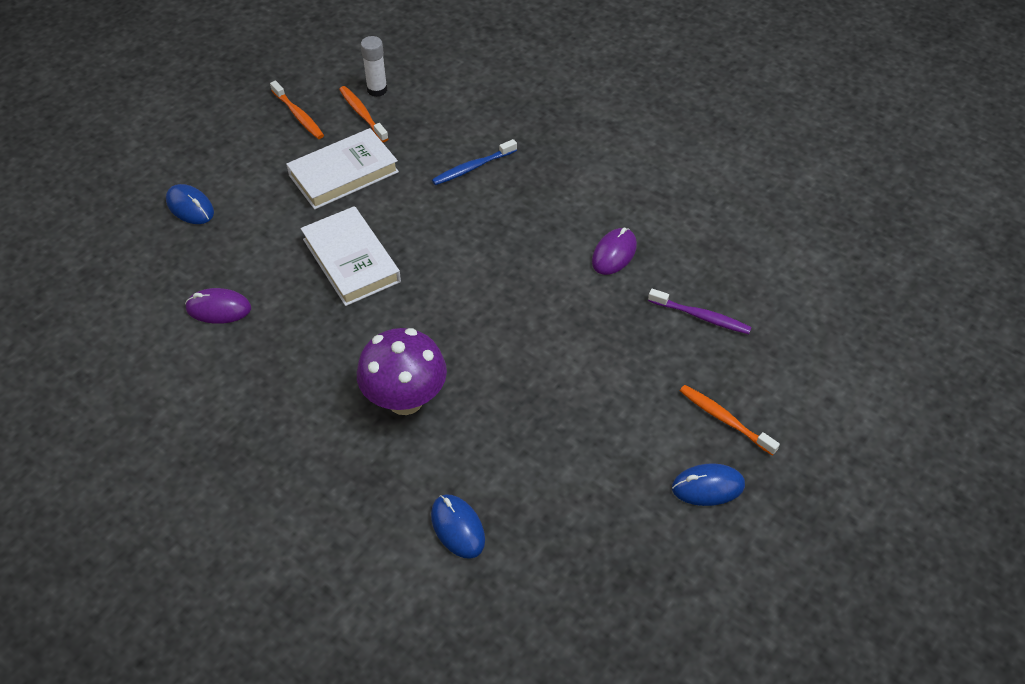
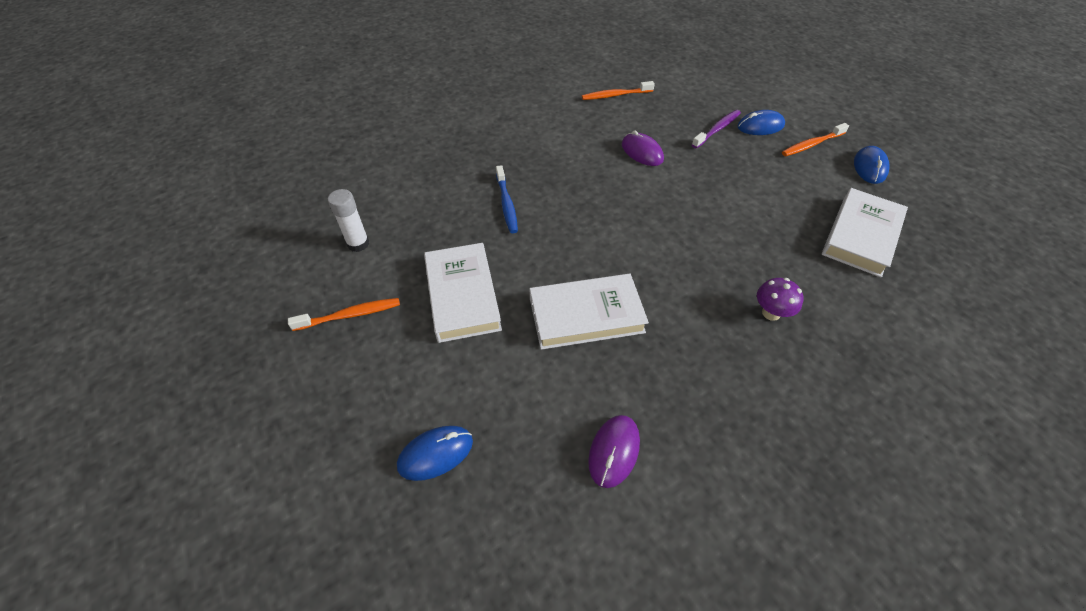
camera: 70 degrees left, 0 degrees up
orange toothbrush [339,86,389,142] -> orange toothbrush moved to [582,81,655,100]
purple mushroom [357,328,447,415] -> purple mushroom [757,278,804,321], size x0.52
blue mouse [431,494,485,559] -> blue mouse moved to [737,110,785,135]
none -> white book [822,188,908,278]

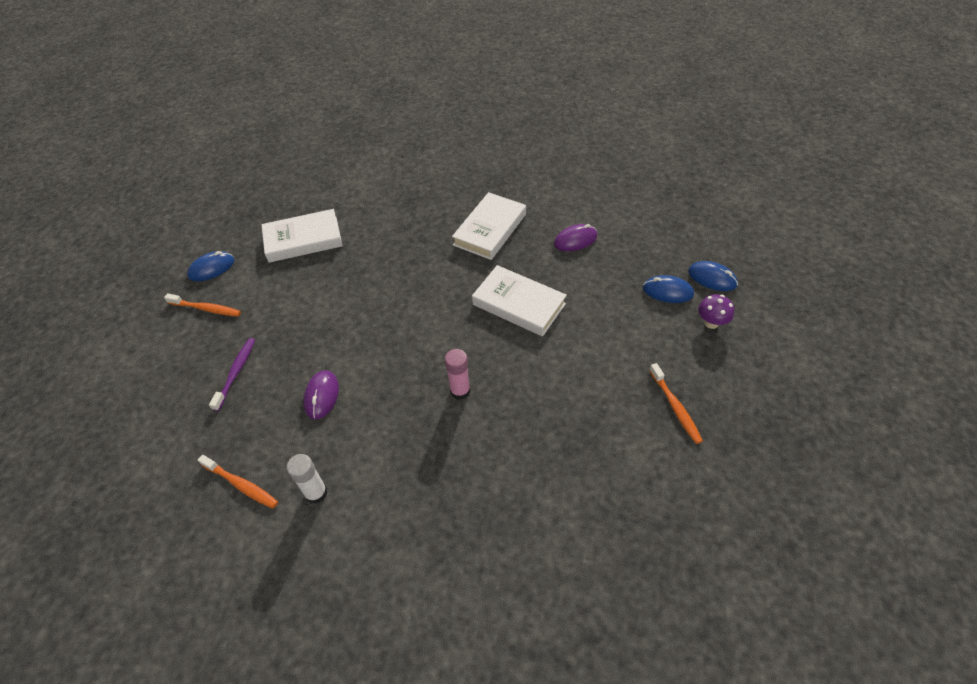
camera: 135 degrees left, 0 degrees up
orange toothbrush [288,298,400,331] -> orange toothbrush turned 135 degrees counterclockwise [649,363,703,444]
white glue stick [328,189,369,252] -> white glue stick moved to [287,454,328,504]
white book [424,243,502,343] -> white book moved to [452,192,526,260]
blue toothbrush [496,165,518,233] -> none
purple toothbrush [692,110,741,148] -> purple toothbrush turned 105 degrees clockwise [209,338,255,411]
blue mouse [737,110,785,135] -> blue mouse moved to [688,261,738,291]
purple mushroom [757,278,804,321] -> purple mushroom moved to [698,294,734,329]
none -> pink glue stick [445,349,470,400]

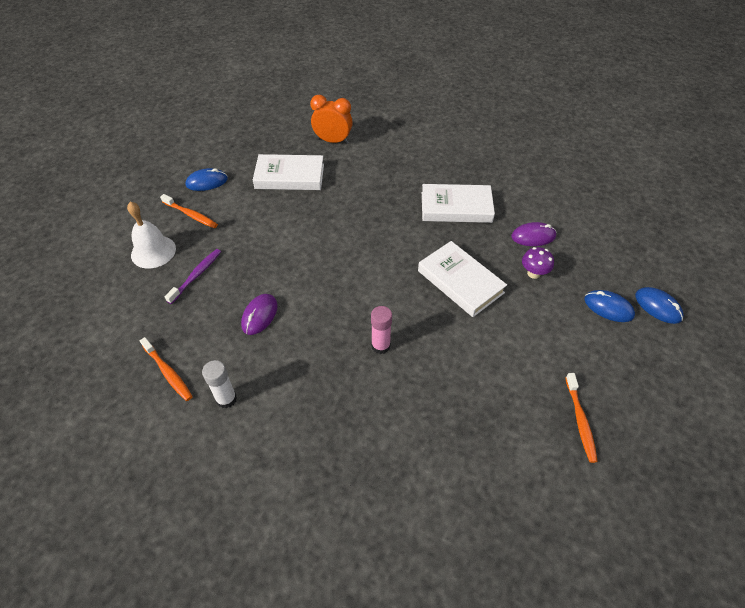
camera: 15 degrees right, 0 degrees up
white book [452,192,526,260] -> white book turned 45 degrees clockwise [422,184,495,223]
purple mushroom [698,294,734,329] -> purple mushroom moved to [522,247,554,279]
none -> white bell [127,202,176,269]
none -> orange clock [310,95,353,144]

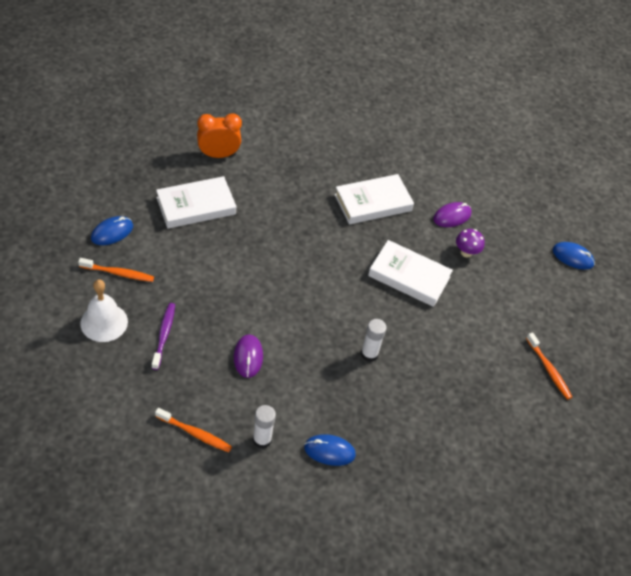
camera: 30 degrees left, 0 degrees up
pink glue stick [371,306,392,354] -> white glue stick [361,319,387,362]
blue mouse [584,290,635,322] -> blue mouse moved to [304,434,356,466]

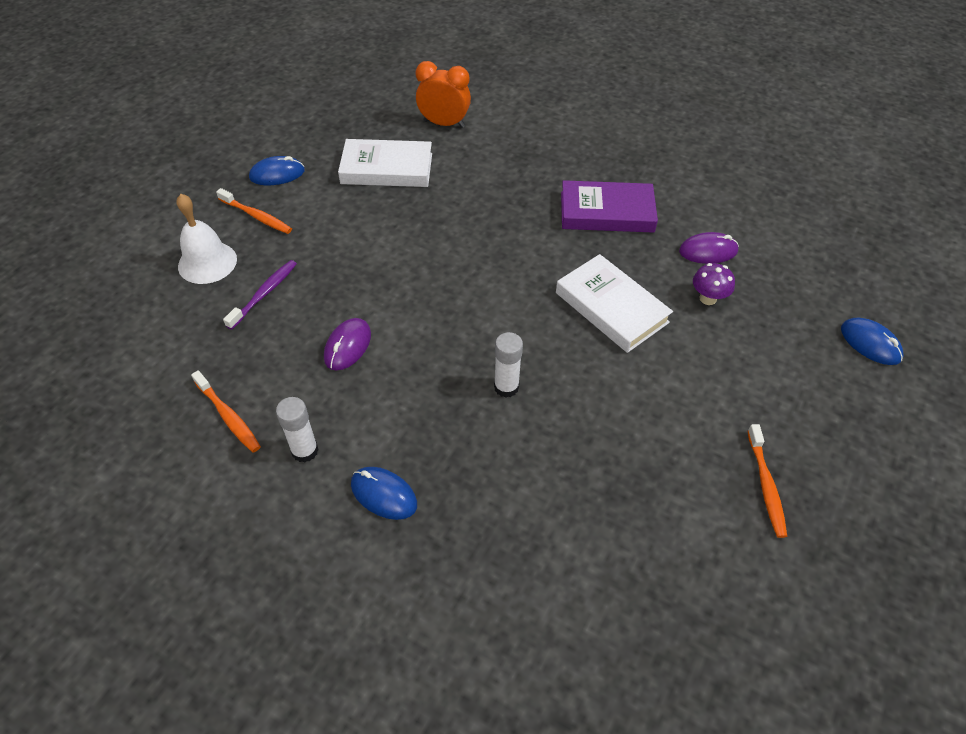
camera: 30 degrees right, 0 degrees up
white book [334,174,414,224] -> purple book [561,180,658,233]

